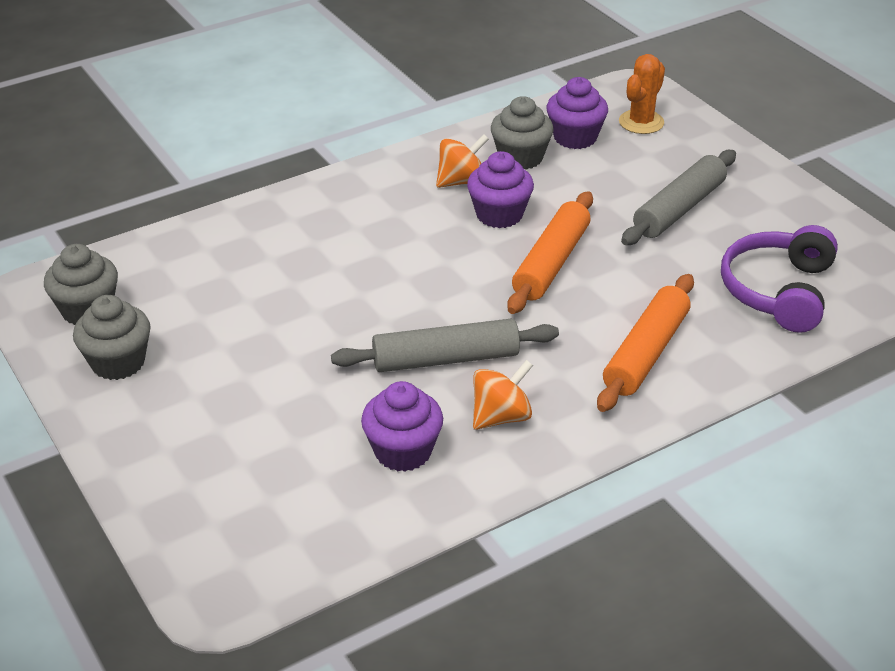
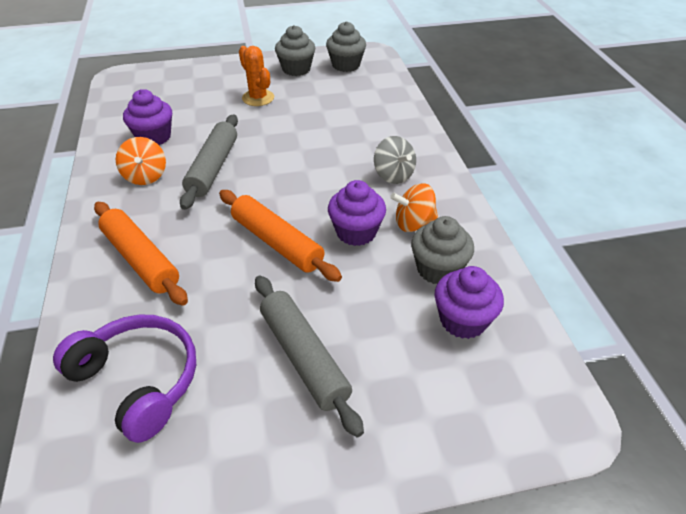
camera: 110 degrees right, 5 degrees up
orange spinning top [436,134,489,188] -> orange spinning top turned 90 degrees clockwise [390,183,438,232]
orange cactus [619,54,665,134] -> orange cactus moved to [239,46,274,106]
none -> grey spinning top [374,136,416,184]

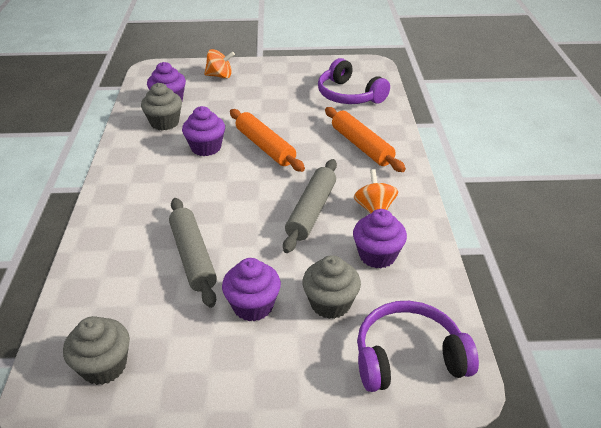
camera: 170 degrees left, 5 degrees down
orange cactus [239,46,274,106] -> purple cupcake [222,258,281,321]
grey rolling pin [255,275,364,437] -> grey rolling pin moved to [169,198,217,308]
grey cupcake [275,25,315,76] -> grey cupcake moved to [302,255,361,319]
grey spinning top [374,136,416,184] -> none
orange spinning top [390,183,438,232] -> orange spinning top moved to [204,49,235,78]
none -> purple headphones [357,301,479,392]

